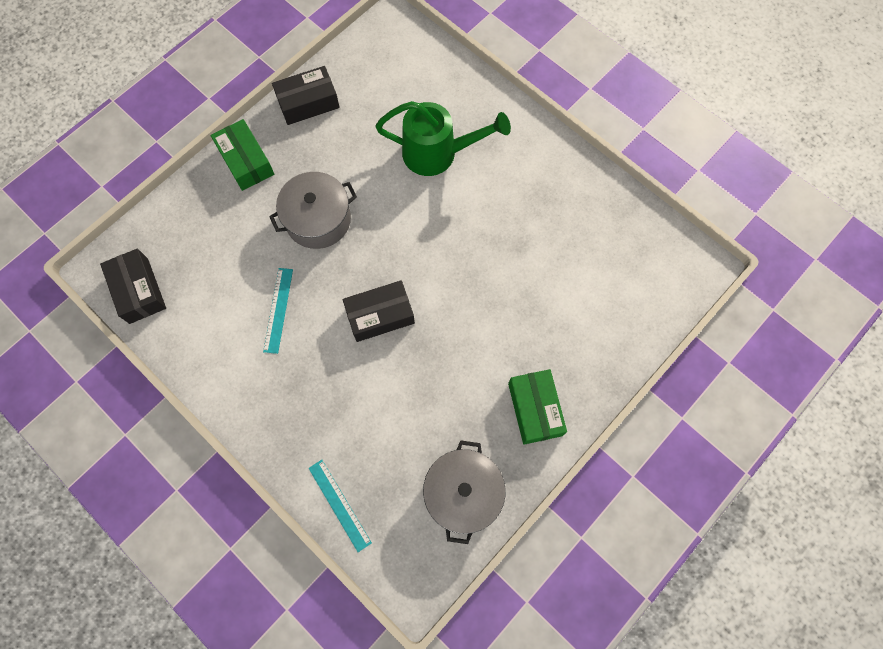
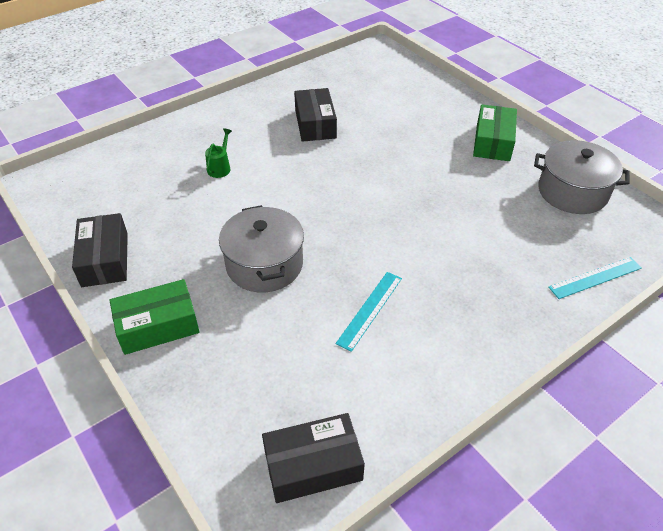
camera: 80 degrees left, 25 degrees down
turquoise ruler [263,268,293,354] -> turquoise ruler turned 75 degrees counterclockwise [336,272,402,352]
black box [342,280,415,342] -> black box moved to [294,88,337,142]
green watering can [375,101,511,176] -> green watering can [205,128,232,178], size x0.42
green box [508,369,567,445] -> green box turned 75 degrees counterclockwise [473,104,517,161]

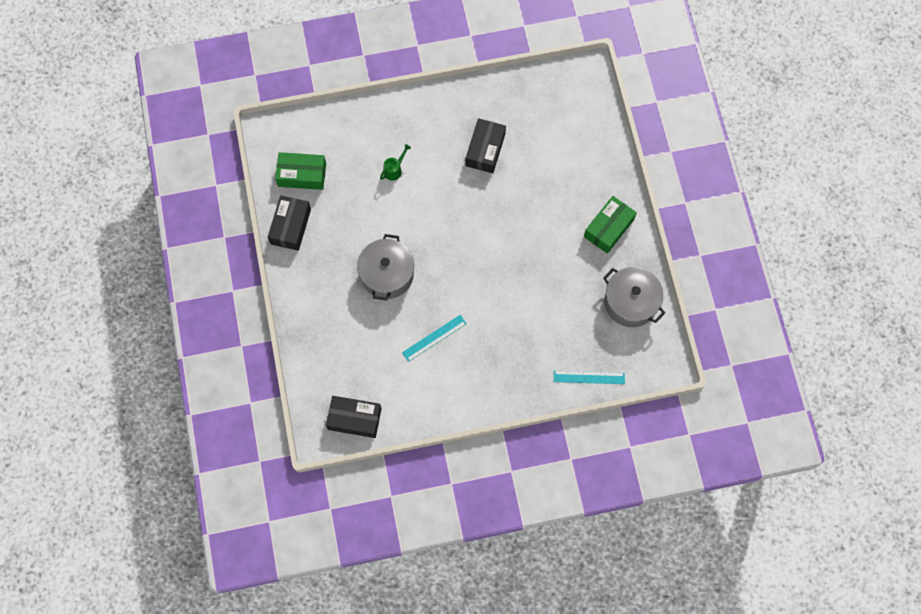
camera: 25 degrees right, 25 degrees up
green box [110,279,200,355] -> green box moved to [275,152,326,190]

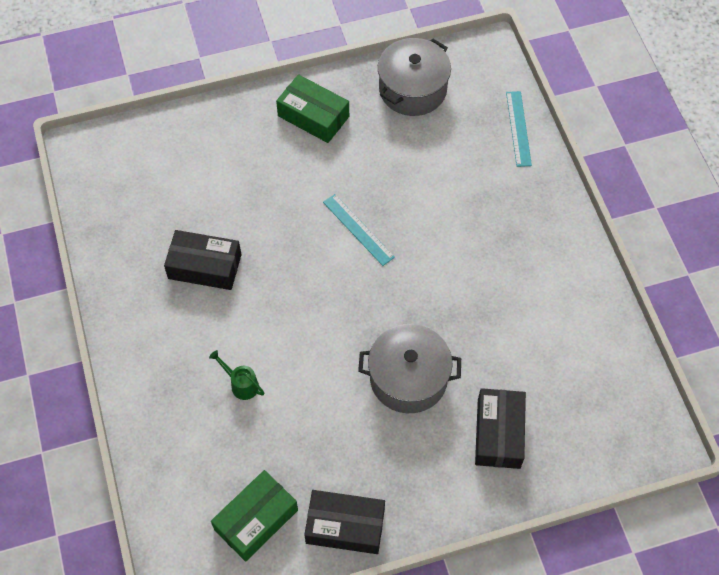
camera: 95 degrees left, 10 degrees down
green box [275,152,326,190] -> green box turned 45 degrees clockwise [211,470,298,562]
black box [326,396,382,438] -> black box moved to [475,388,526,469]
turquoise ruler [402,315,467,362] -> turquoise ruler moved to [323,194,395,266]

